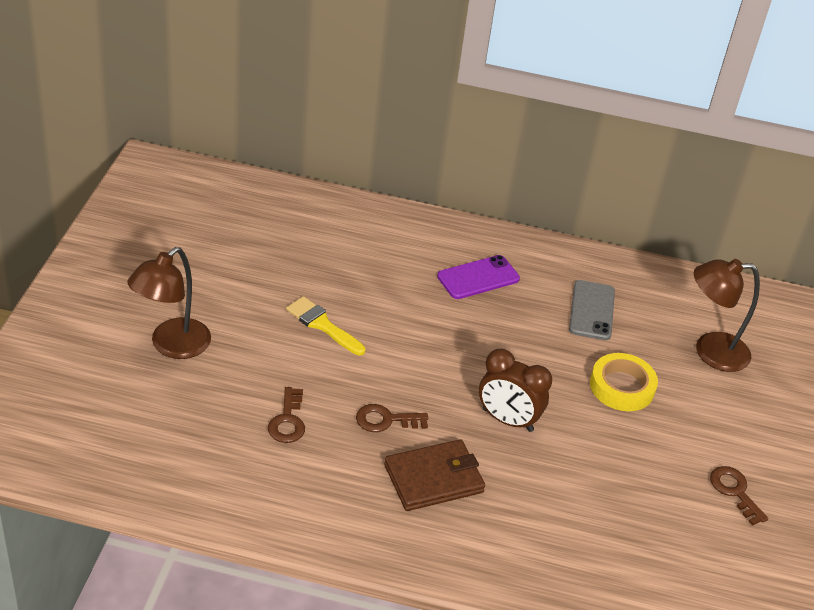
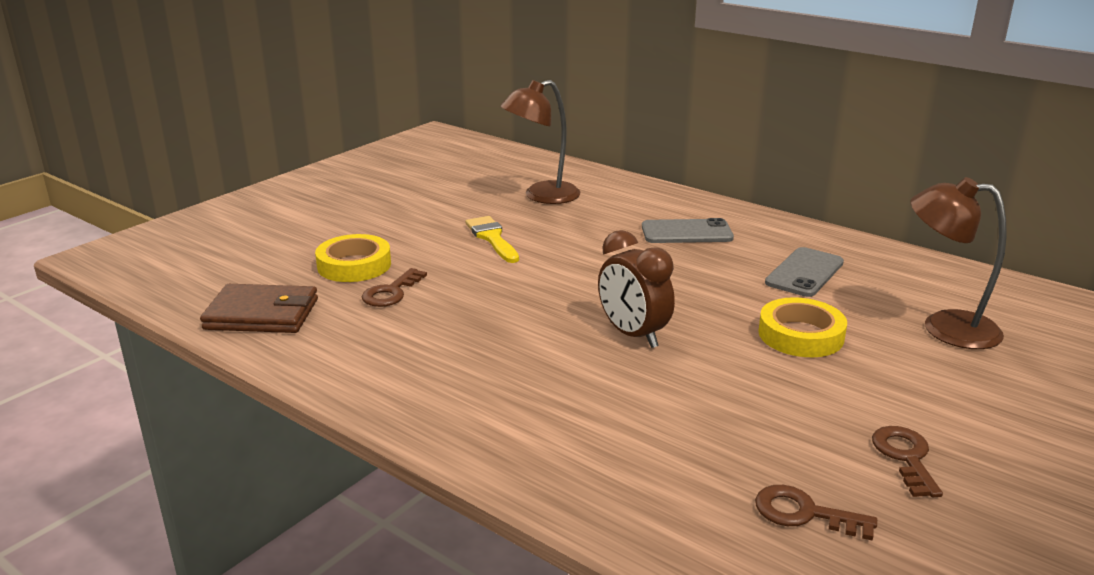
camera: 30 degrees right, 15 degrees down
brown lamp [127,247,211,359] -> brown lamp moved to [500,80,581,204]
brown key [356,404,428,432] -> brown key moved to [755,485,877,541]
brown wallet [384,439,485,511] -> brown wallet moved to [200,284,318,333]
purple phone [437,255,520,299] -> grey phone [642,218,734,243]
none -> yellow tape [315,234,391,282]

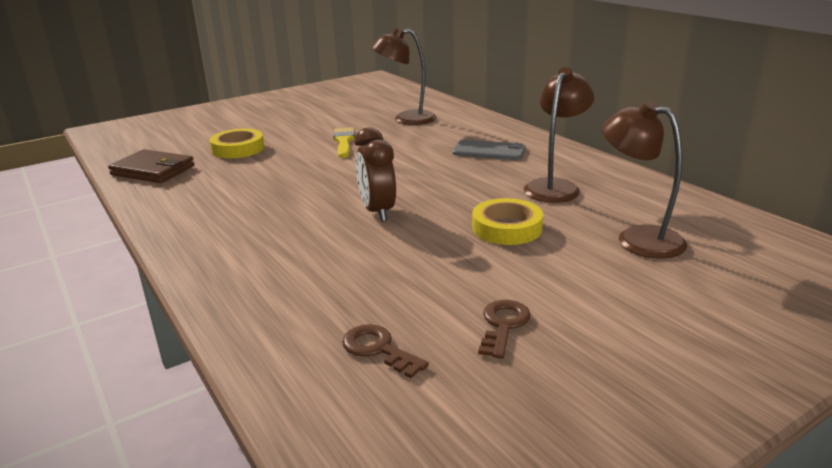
camera: 20 degrees right, 0 degrees up
brown key [362,268,427,307] -> none
grey phone [765,247,844,297] -> brown lamp [524,67,594,203]

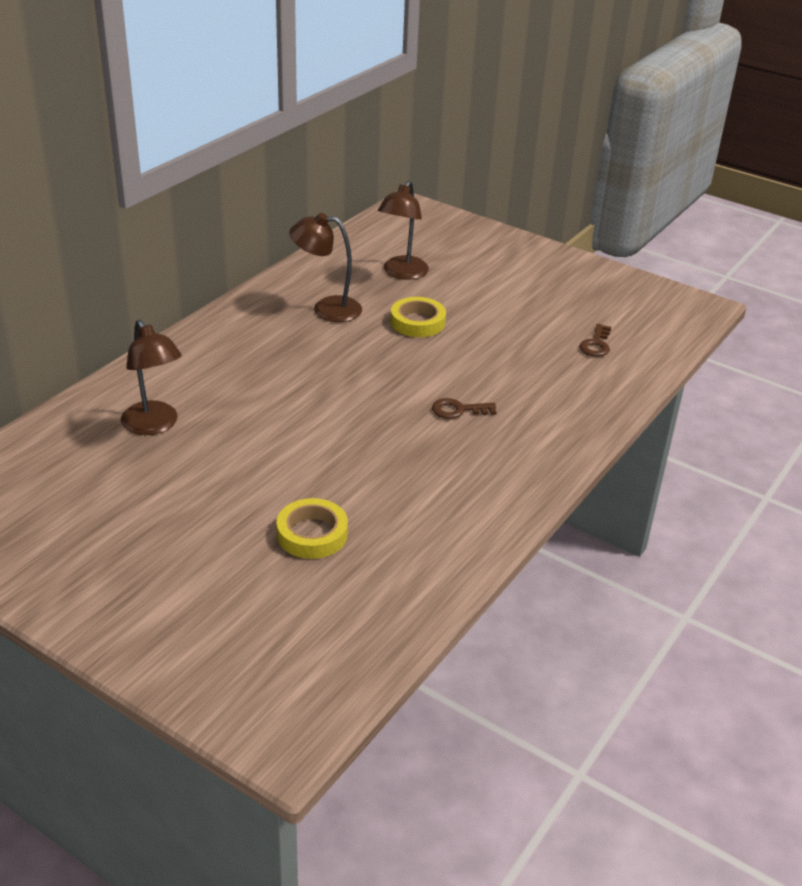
camera: 115 degrees left, 10 degrees up
brown wallet [108,149,194,183] -> none
yellow brush [333,127,355,158] -> none
brown clock [355,127,396,222] -> none
grey phone [452,140,526,160] -> none
brown key [478,300,531,359] -> brown key moved to [432,398,497,419]

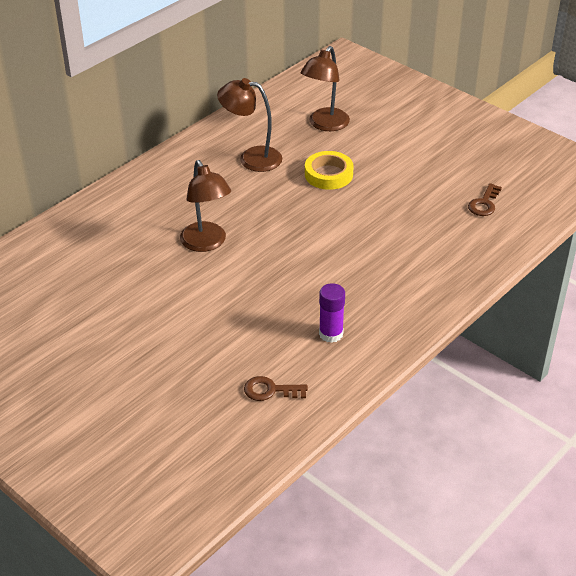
camera: 10 degrees right, 5 degrees up
brown lamp [121,319,182,435] -> brown lamp moved to [180,160,231,252]
yellow tape [276,498,348,559] -> none
brown key [432,398,497,419] -> brown key moved to [244,376,308,401]
none -> purple glue stick [319,283,345,343]

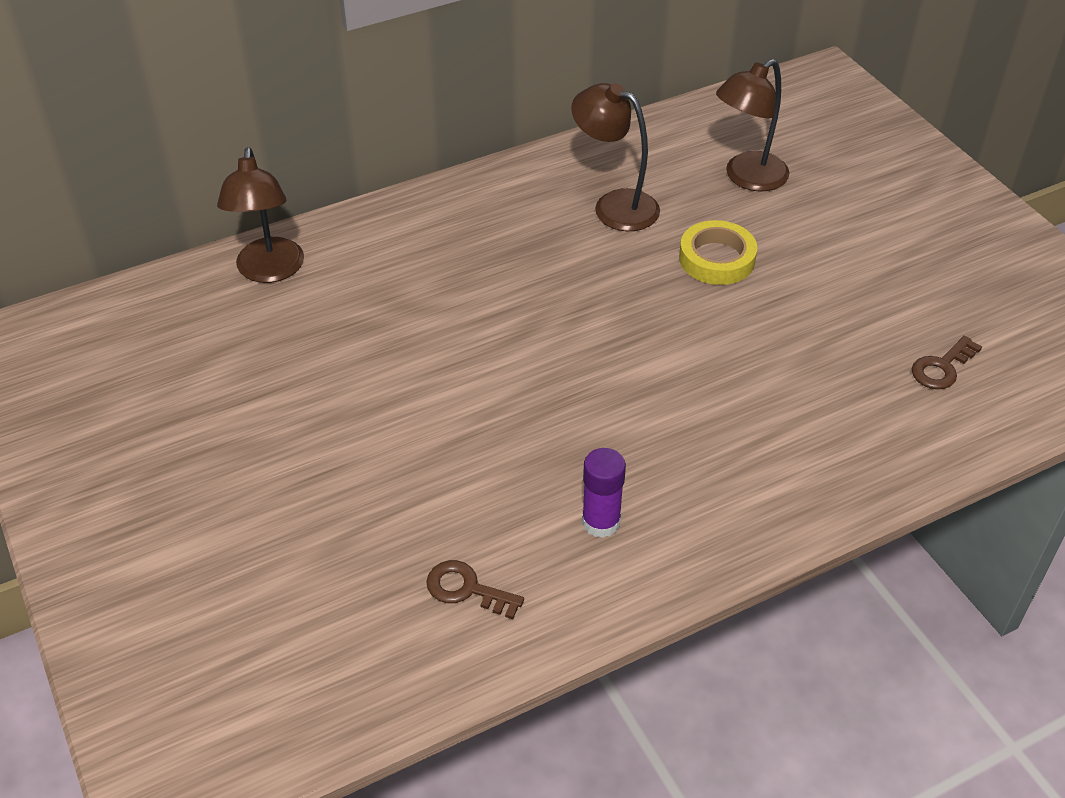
camera: 20 degrees right, 5 degrees up
brown lamp [180,160,231,252] -> brown lamp moved to [217,147,304,283]

